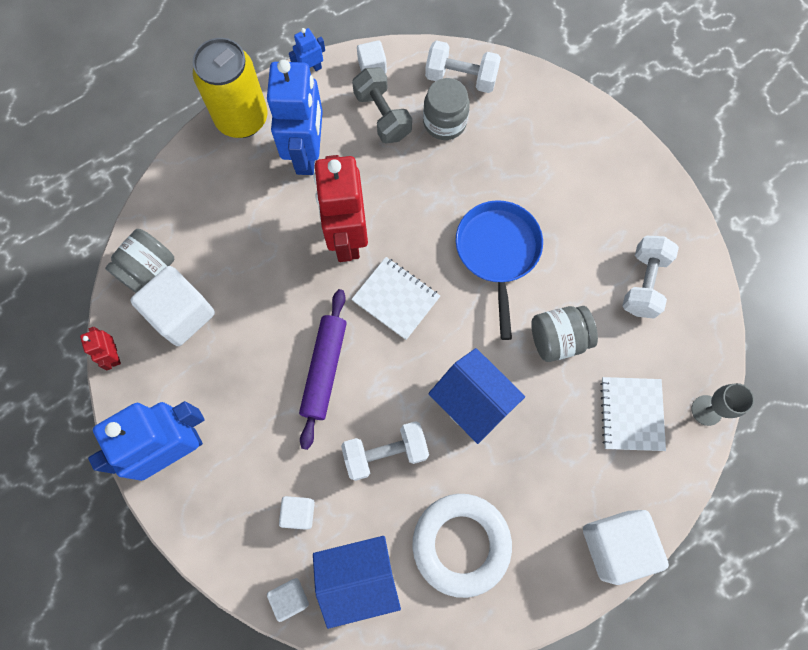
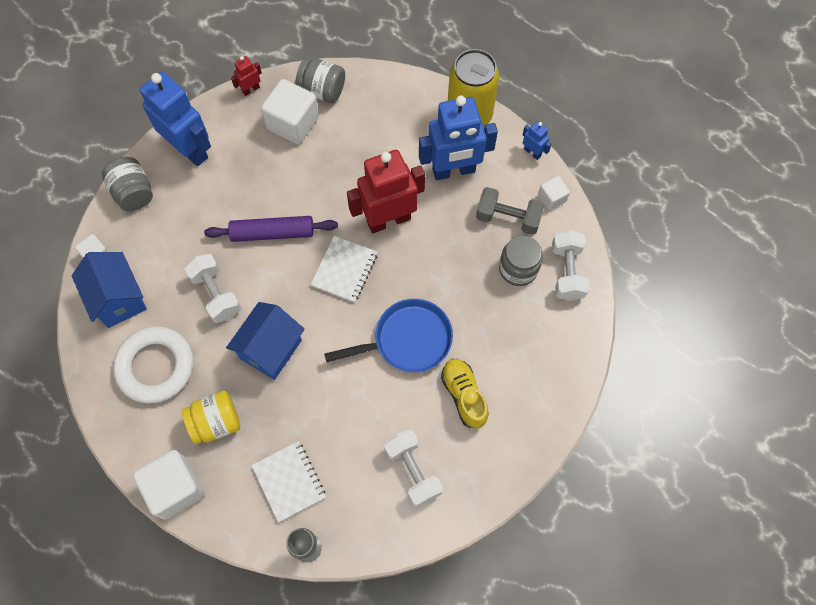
camera: 75 degrees right, 5 degrees down
white cube [279,496,315,530] -> none
grey dumbbell [352,67,412,144] -> grey dumbbell turned 60 degrees clockwise [476,187,545,235]
grey jar [531,306,598,362] -> grey jar moved to [102,157,153,211]
white notebook [600,377,666,451] -> white notebook turned 75 degrees clockwise [251,441,326,522]
white dumbbell [622,236,679,319] -> white dumbbell turned 60 degrees clockwise [384,429,443,507]
none -> yellow jar [182,391,240,444]
none -> yellow shoe [441,359,489,429]

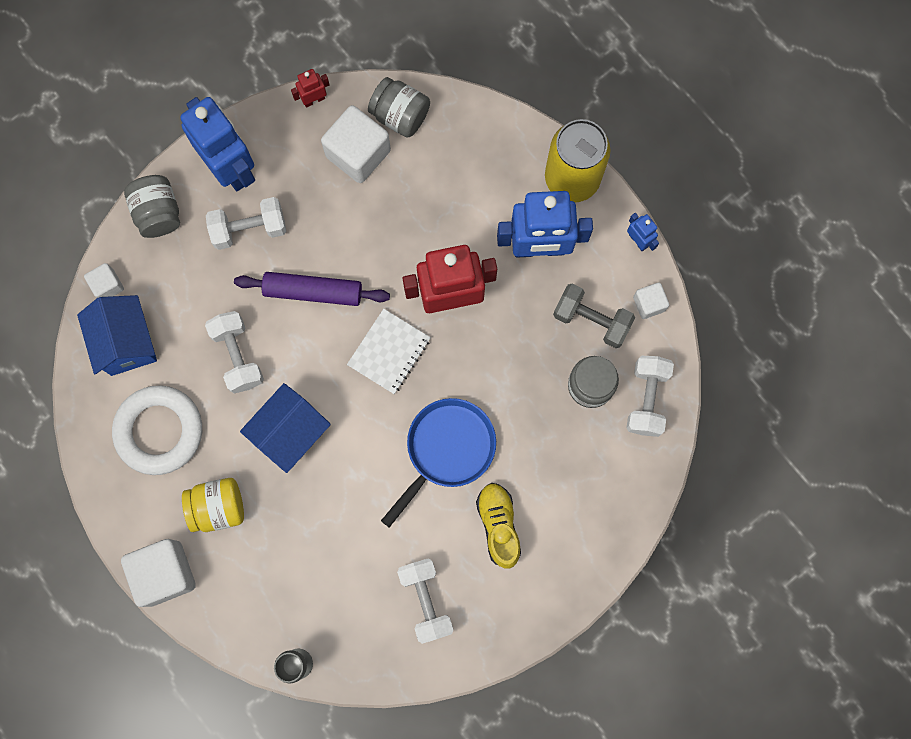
camera: 10 degrees right, 10 degrees up
white notebook [251,441,326,522] -> none
blue pan [324,299,453,372] -> blue pan turned 45 degrees counterclockwise [381,398,496,528]
none -> white dumbbell [206,197,286,250]

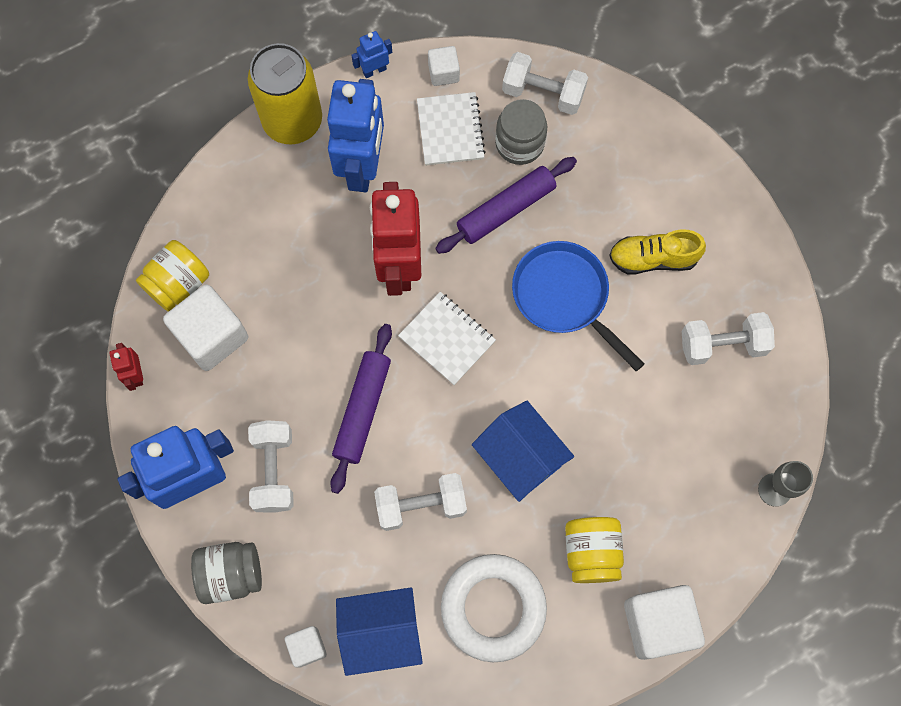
camera: 80 degrees left, 5 degrees down
grey jar [368,77,430,138] -> yellow jar [136,240,209,312]
grey dumbbell [553,284,635,348] -> white notebook [417,92,486,165]
none -> purple rolling pin [435,157,577,254]

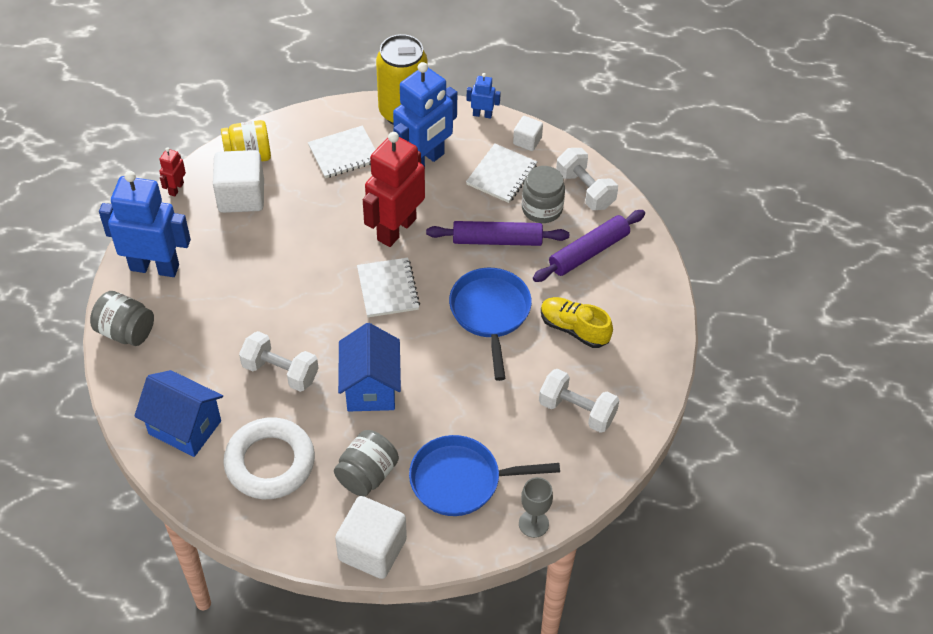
camera: 35 degrees right, 20 degrees down
white dumbbell [248,420,294,513] -> none
white cube [285,626,327,668] -> none
purple rolling pin [330,324,392,494] -> purple rolling pin moved to [533,210,645,282]
yellow jar [565,517,624,583] -> grey jar [334,430,399,497]
none -> white notebook [308,125,376,178]
none -> blue pan [409,435,560,516]

